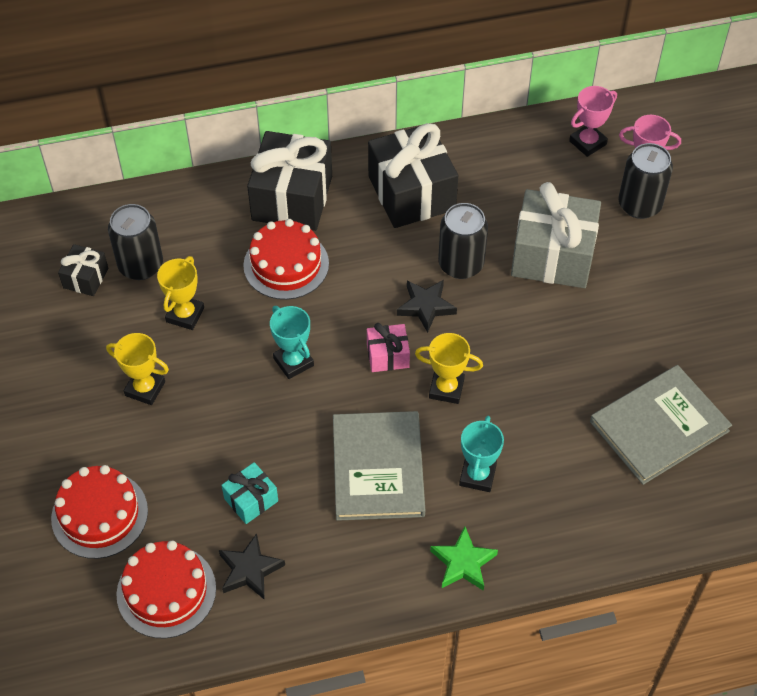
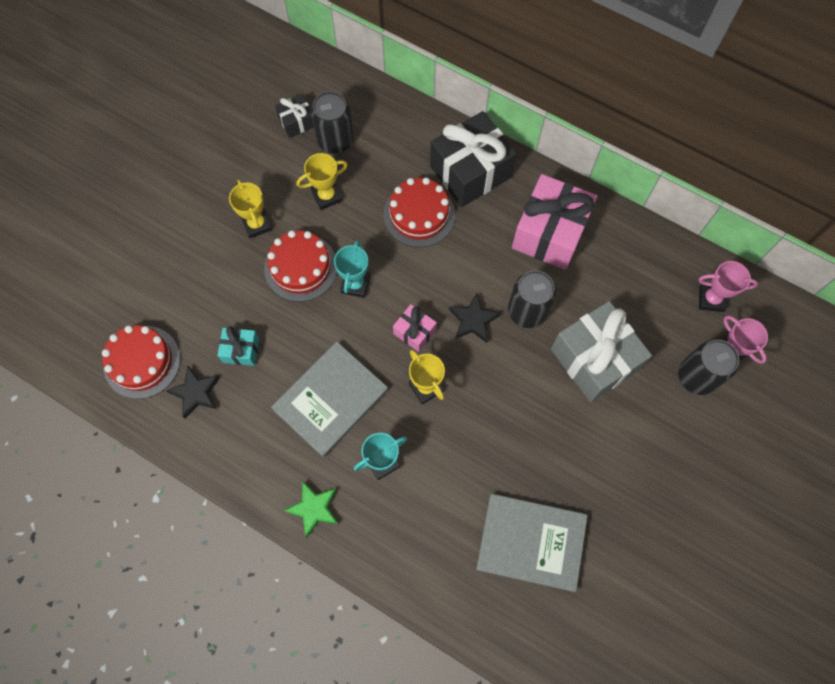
camera: 45 degrees right, 15 degrees up
red cake [51,465,148,559] -> red cake moved to [264,230,337,302]
black gift [368,123,458,228] -> pink gift [512,174,597,270]

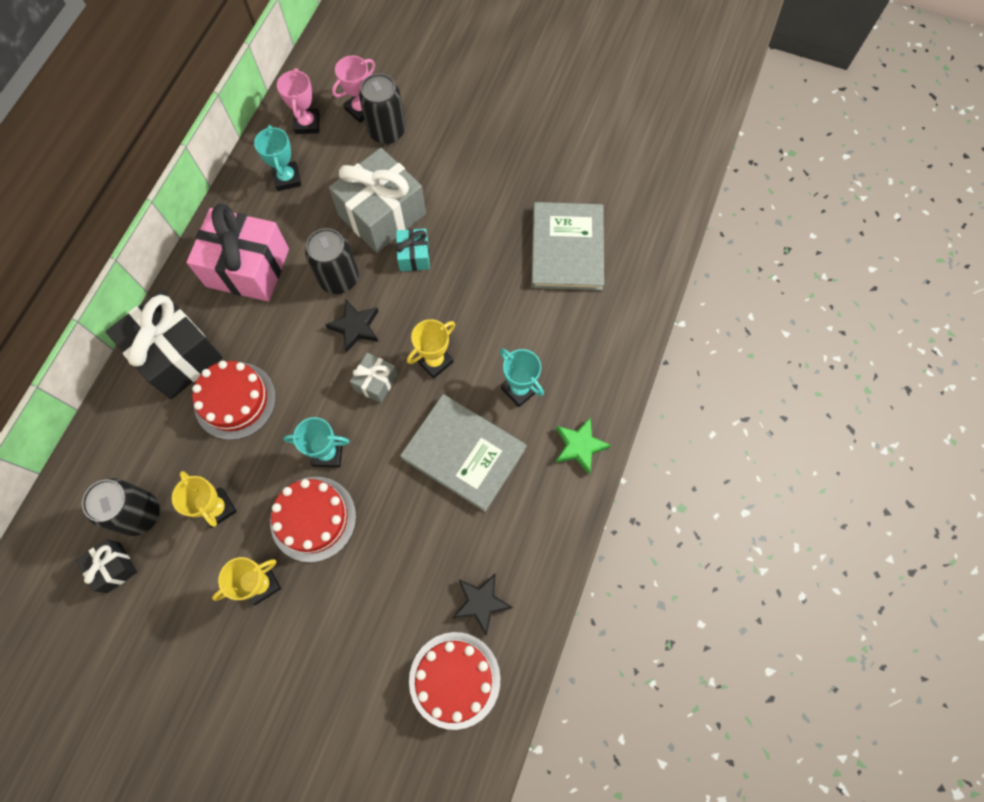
camera: 100 degrees left, 0 degrees up
turquoise gift [217,326,259,366] -> turquoise gift moved to [396,229,430,271]
pink gift [393,304,437,352] -> grey gift [350,353,398,403]
none -> turquoise trophy [254,125,301,191]

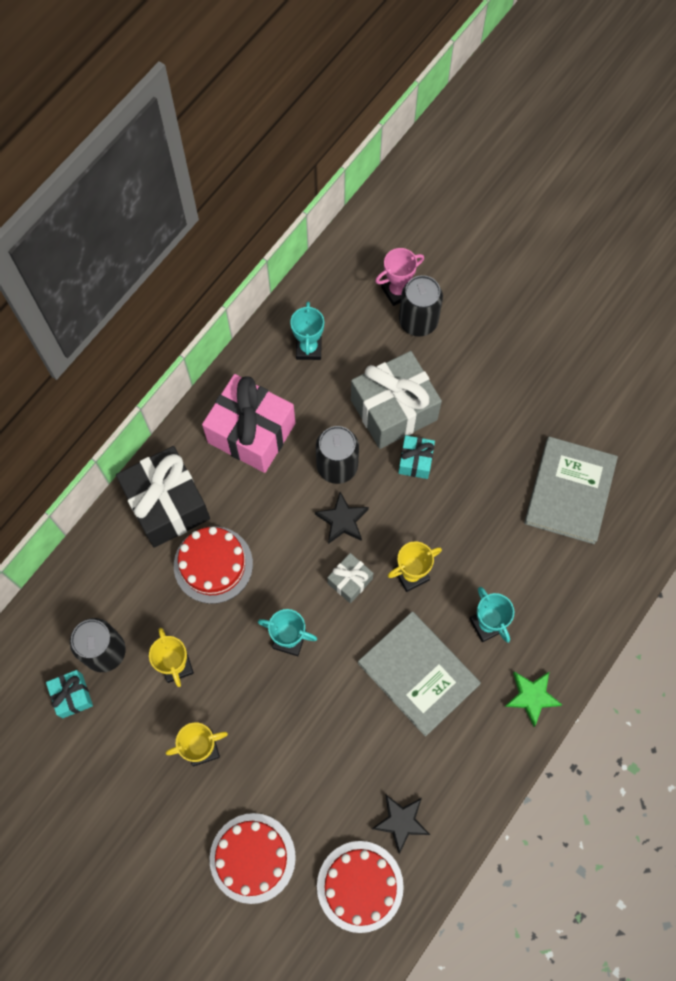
camera: 15 degrees right, 0 degrees up
black gift [76,539,137,593] -> turquoise gift [46,670,93,718]
red cake [270,477,356,562] -> red cake moved to [210,813,296,904]
pink trophy [277,68,320,134] -> none

